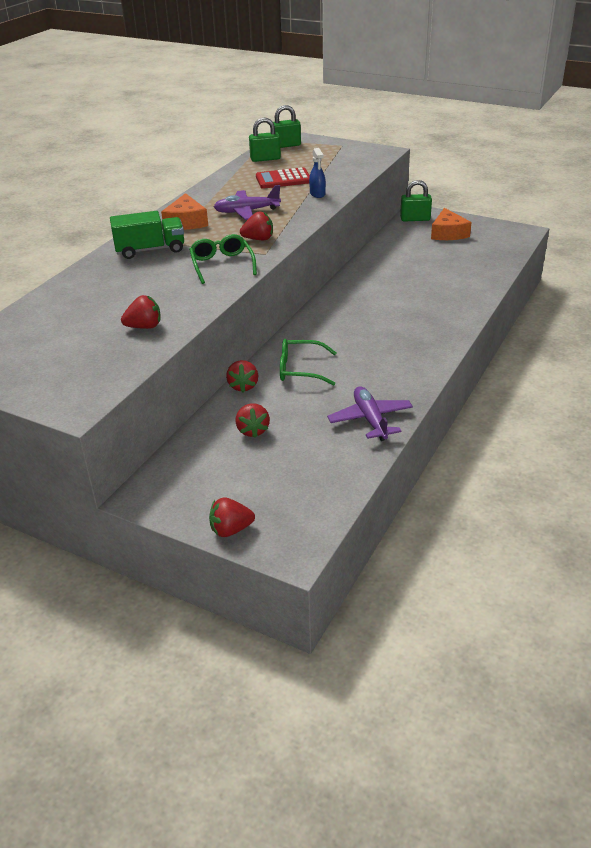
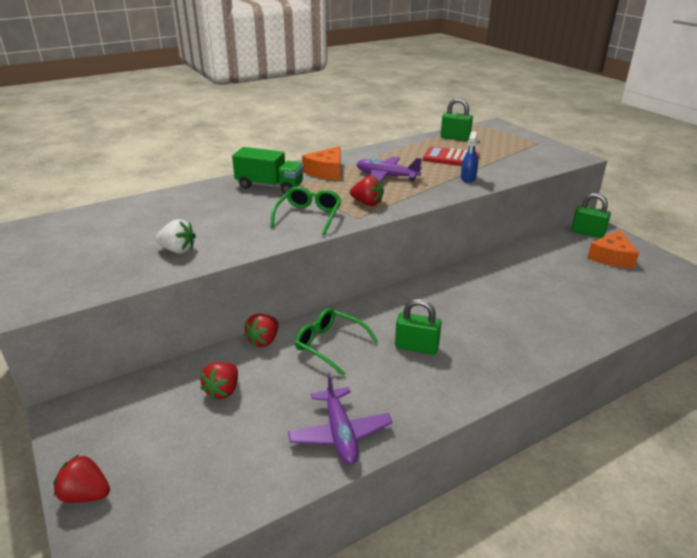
camera: 30 degrees right, 5 degrees down
red strawberry [121,295,161,329] -> white strawberry [156,219,196,254]
green padlock [273,105,301,148] -> green padlock moved to [395,299,441,355]
purple plane [327,386,413,441] -> purple plane turned 150 degrees clockwise [288,372,393,465]

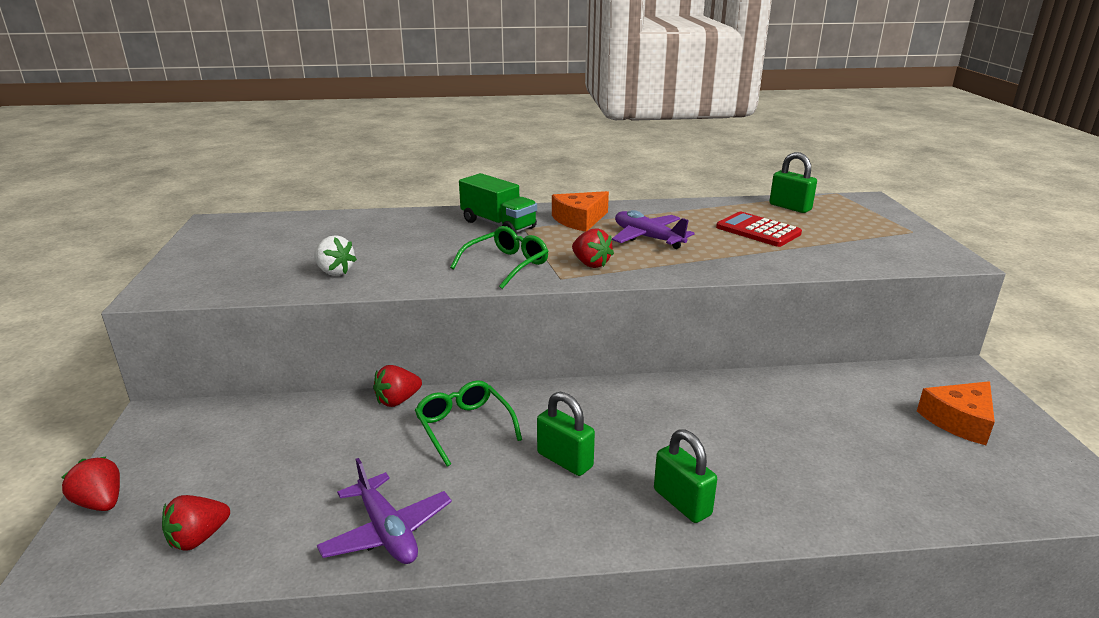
camera: 25 degrees right, 5 degrees down
red strawberry [200,362,238,400] -> red strawberry moved to [162,495,230,551]
purple plane [288,372,393,465] -> purple plane turned 45 degrees counterclockwise [317,458,452,564]
blue spray bottle [461,131,478,183] -> none
green padlock [571,193,611,238] -> green padlock moved to [654,429,717,523]

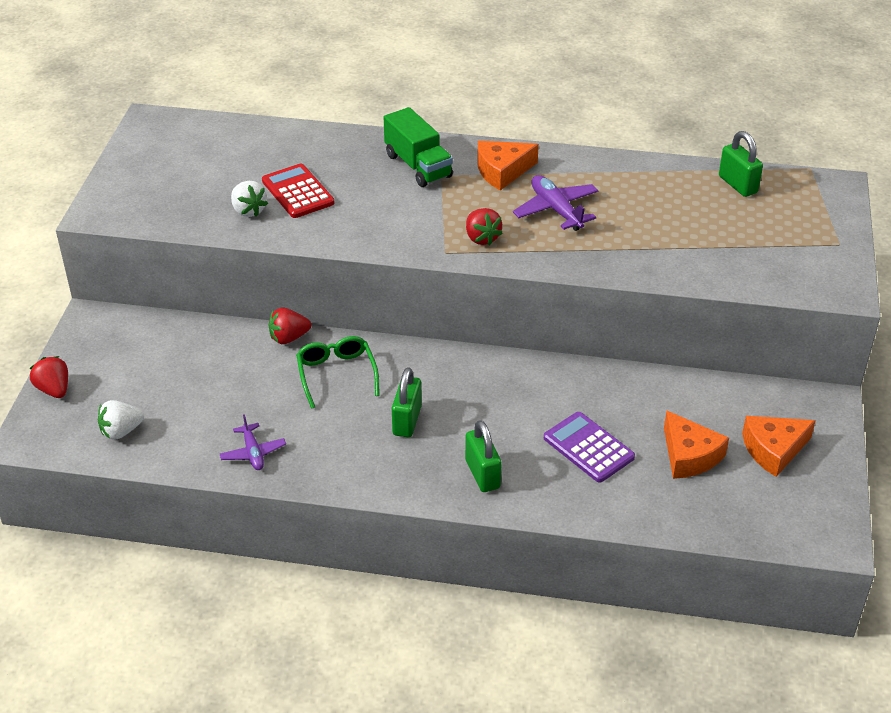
camera: 15 degrees right, 15 degrees up
red strawberry [162,495,230,551] -> white strawberry [98,400,144,440]
purple plane [317,458,452,564] -> purple plane [220,414,286,470], size x0.65
green glasses [450,226,549,289] -> none
green padlock [537,392,595,476] -> green padlock turned 45 degrees clockwise [392,367,422,437]
red calculator [716,212,802,247] -> red calculator moved to [262,164,335,218]
none -> purple calculator [544,412,635,483]
none -> orange cheese [664,411,729,479]

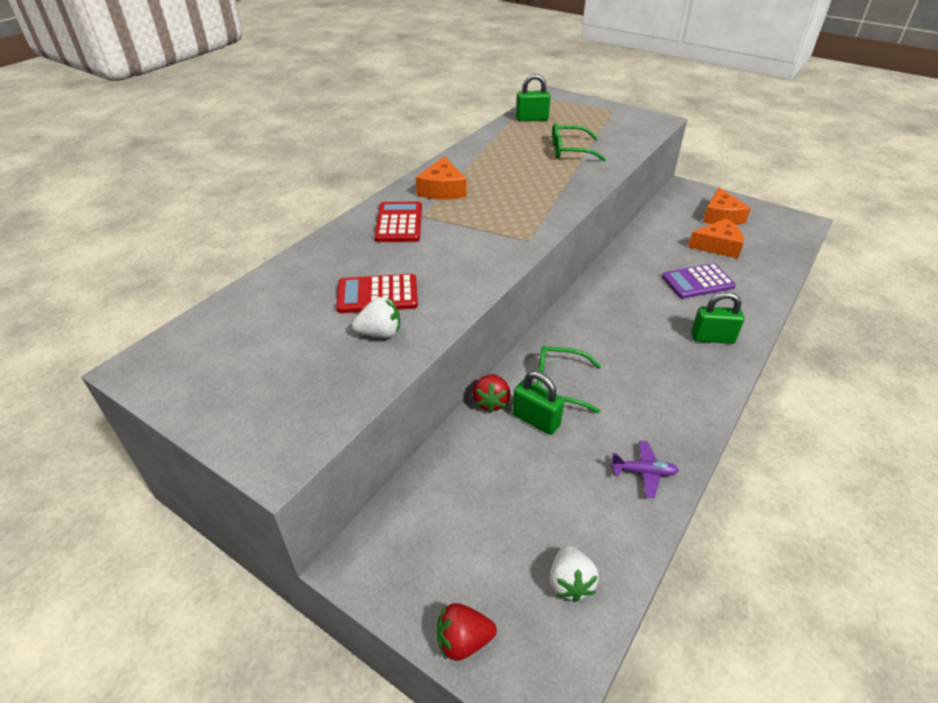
camera: 65 degrees left, 0 degrees up
green truck [384,107,453,187] -> red calculator [374,202,422,242]
green padlock [392,367,422,437] -> green padlock moved to [512,371,564,435]
red strawberry [466,208,503,246] -> none
purple plane [513,175,598,231] -> none
none -> green glasses [552,123,606,161]

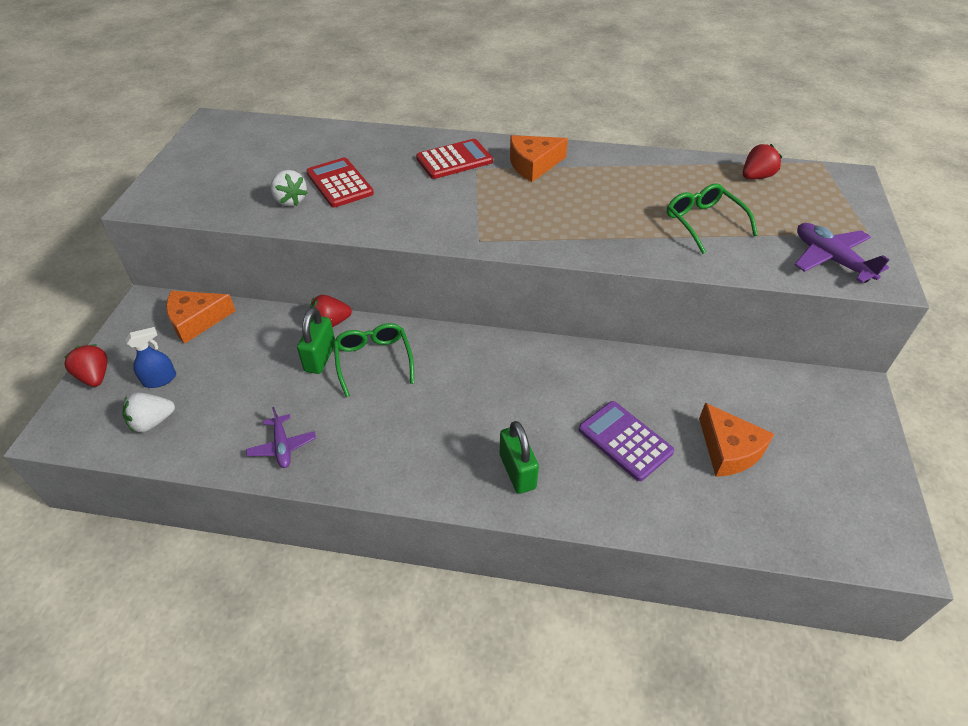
camera: 65 degrees right, 5 degrees up
green padlock [516,74,551,121] -> red strawberry [743,144,782,179]
orange cheese [703,188,751,225] -> orange cheese moved to [166,291,236,344]
none -> blue spray bottle [125,327,176,388]
none -> purple plane [795,223,890,283]

